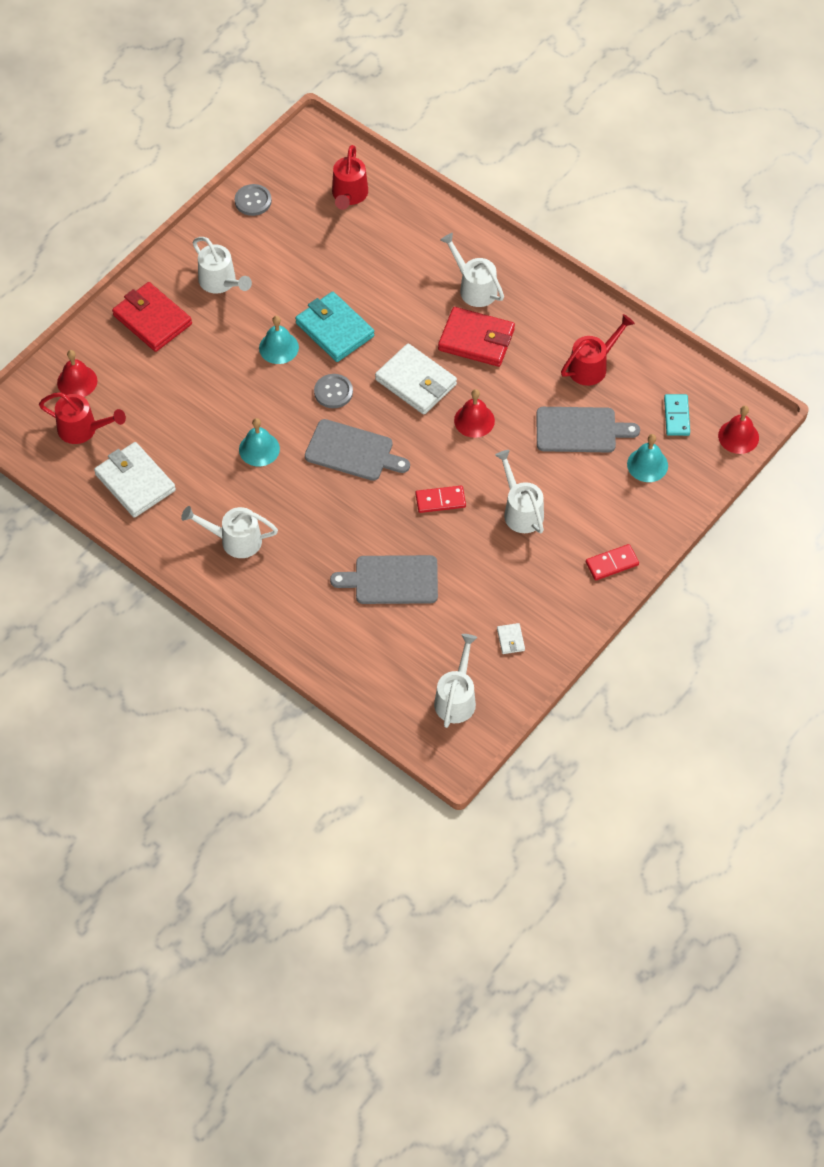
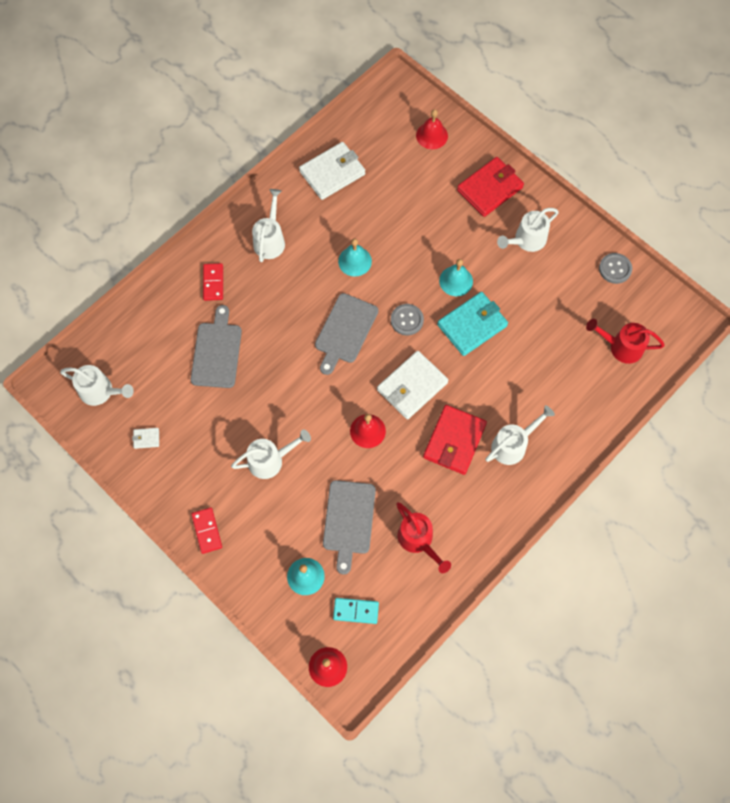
camera: 95 degrees right, 10 degrees up
red watering can [39,392,126,444] -> none
red domino [415,486,466,513] -> red domino moved to [203,263,223,301]

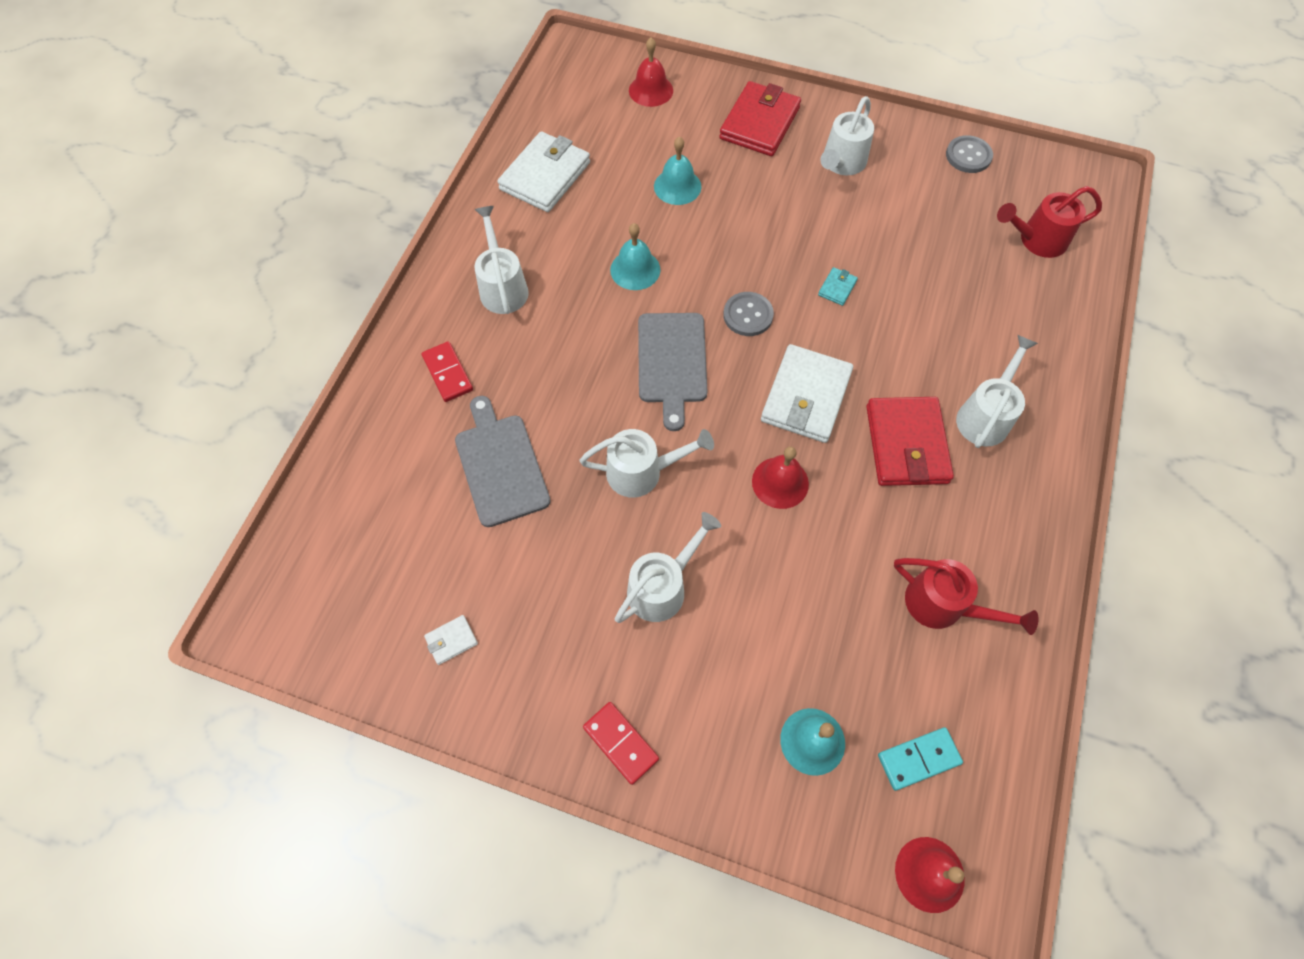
camera: 25 degrees left, 5 degrees down
white watering can [60,365,134,406] -> white watering can moved to [580,429,714,498]
grey cutting board [323,480,376,575] -> none
turquoise wallet [437,292,508,356] -> turquoise wallet [818,267,858,306], size x0.43
turquoise bell [439,259,473,296] -> turquoise bell moved to [654,136,701,205]

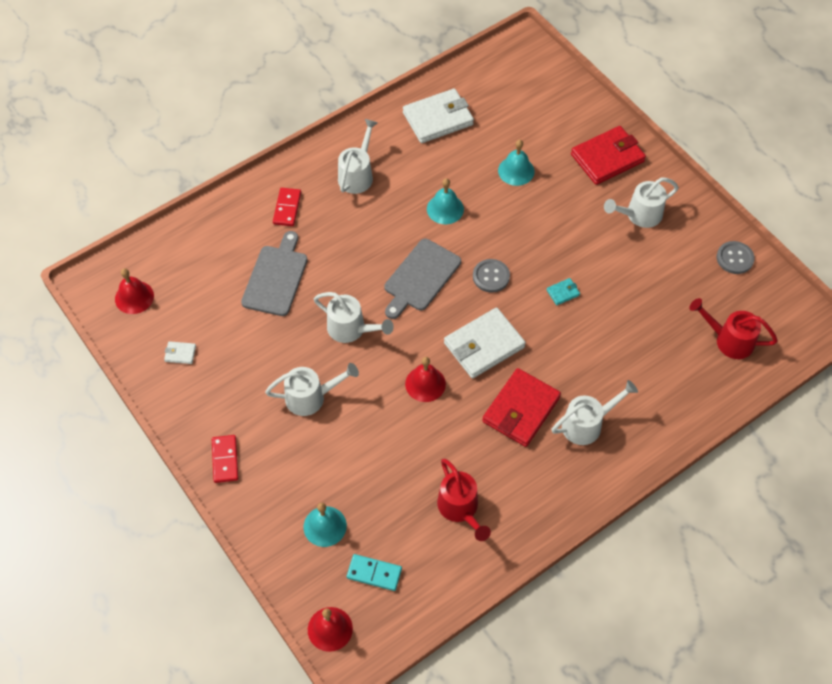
camera: 35 degrees right, 5 degrees down
red bell [629,38,673,107] -> red bell moved to [115,268,154,314]

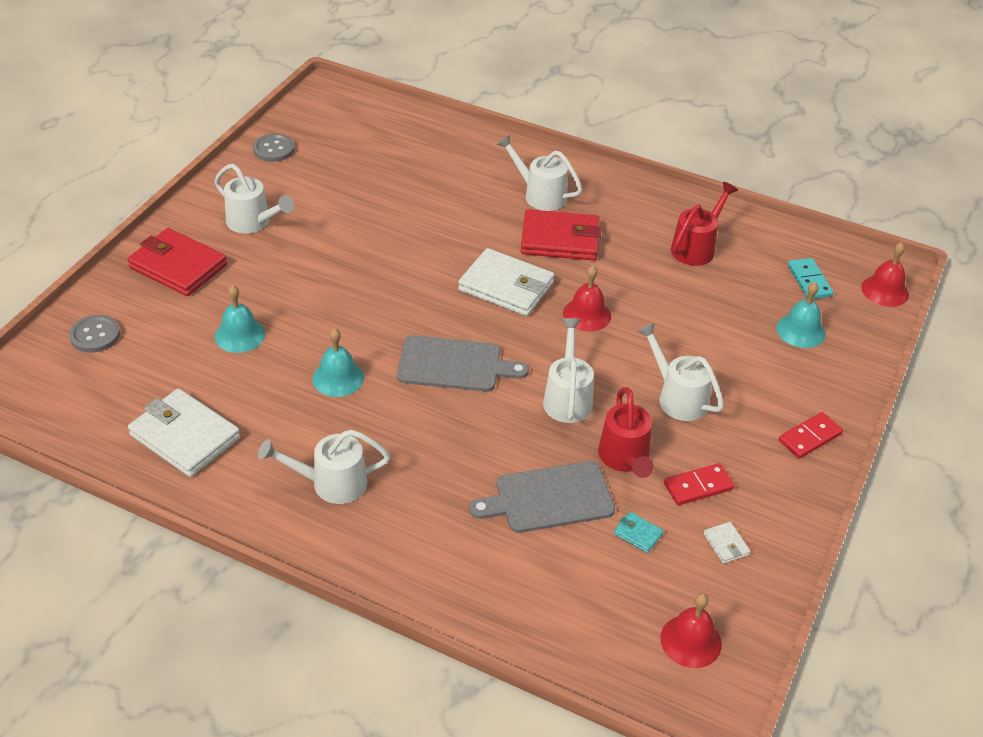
camera: 120 degrees left, 15 degrees down
red domino [273,188,301,226] -> red domino moved to [664,463,735,505]
grey button [473,259,510,292] -> grey button moved to [69,315,120,353]
turquoise wallet [547,278,580,305] -> turquoise wallet moved to [614,512,664,553]
red watering can [689,298,778,359] -> red watering can moved to [598,387,654,478]

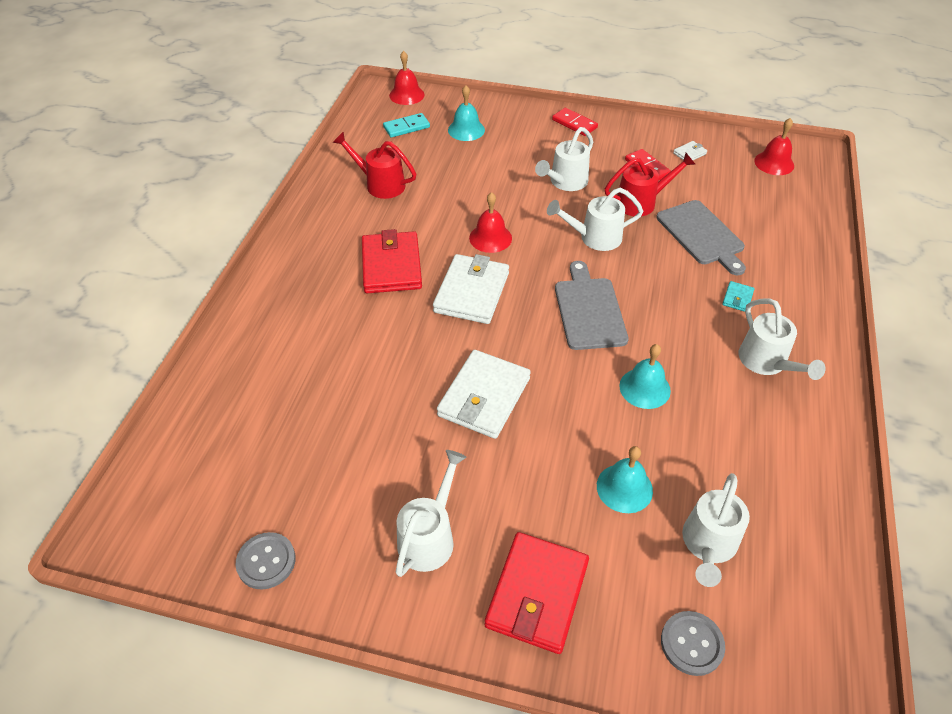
camera: 100 degrees left, 5 degrees up
white wallet [128,389,240,477] -> white wallet moved to [437,350,531,439]
white watering can [497,134,582,211] -> white watering can moved to [682,473,750,587]
turquoise wallet [614,512,664,553] -> turquoise wallet moved to [722,281,754,312]

